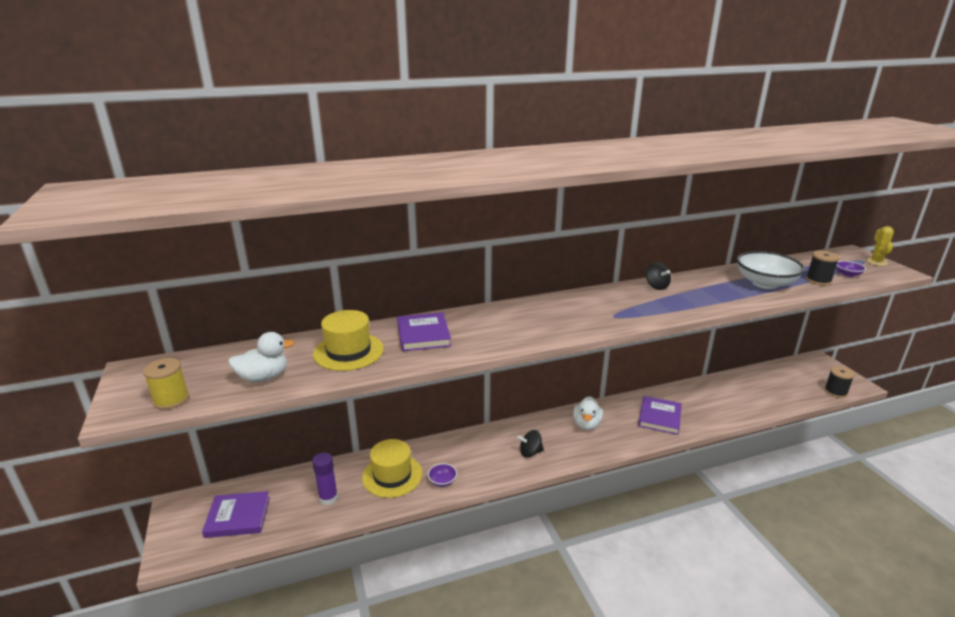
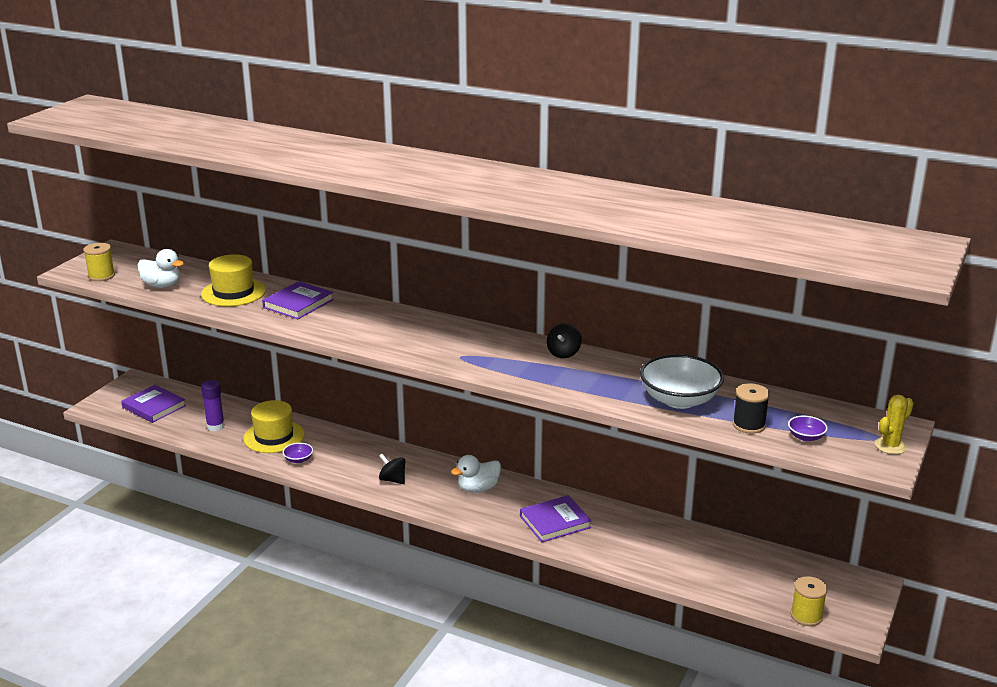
camera: 45 degrees right, 0 degrees up
black spool [824,366,855,398] -> yellow spool [791,576,827,626]

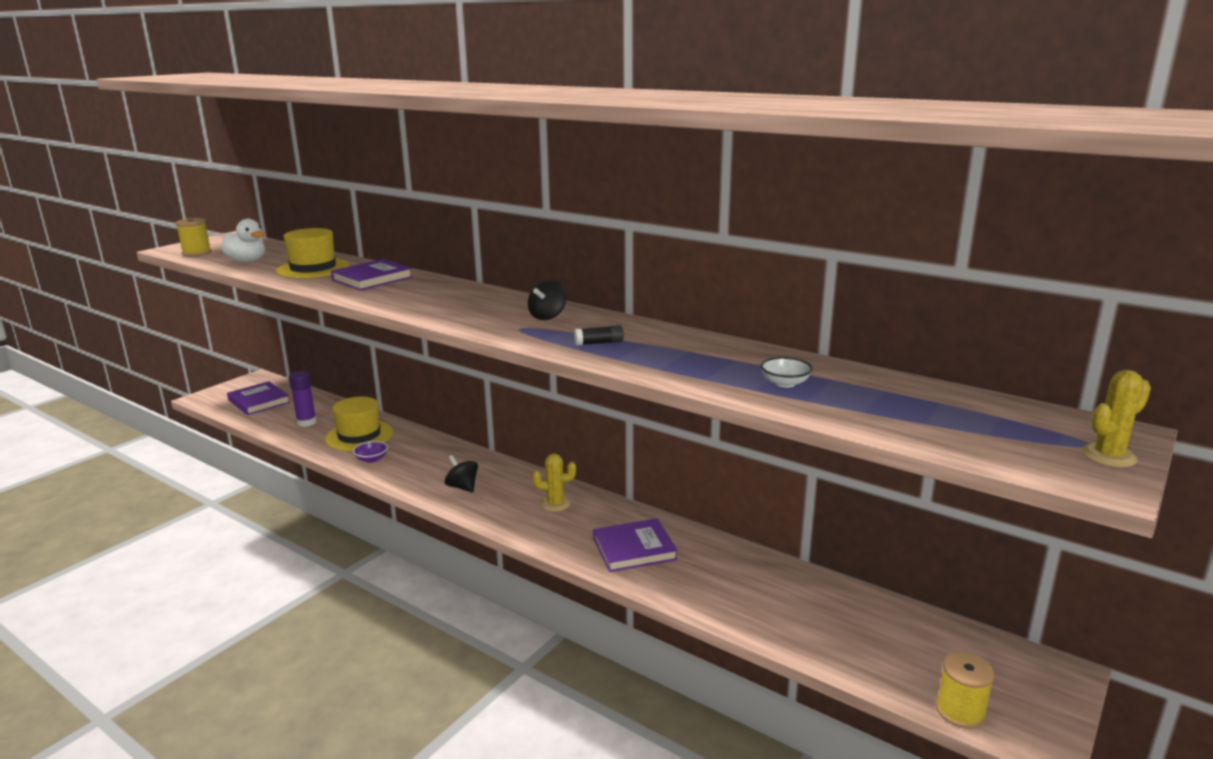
camera: 10 degrees right, 5 degrees down
white duck [451,455,501,493] -> yellow cactus [532,453,576,512]
black spinning top [547,323,582,358] -> black spinning top moved to [528,280,566,320]
white bowl [640,354,724,409] -> white bowl [761,357,813,388], size x0.44
black spool [733,384,770,434] -> none
purple bowl [788,416,828,442] -> none
none -> black glue stick [574,325,624,346]

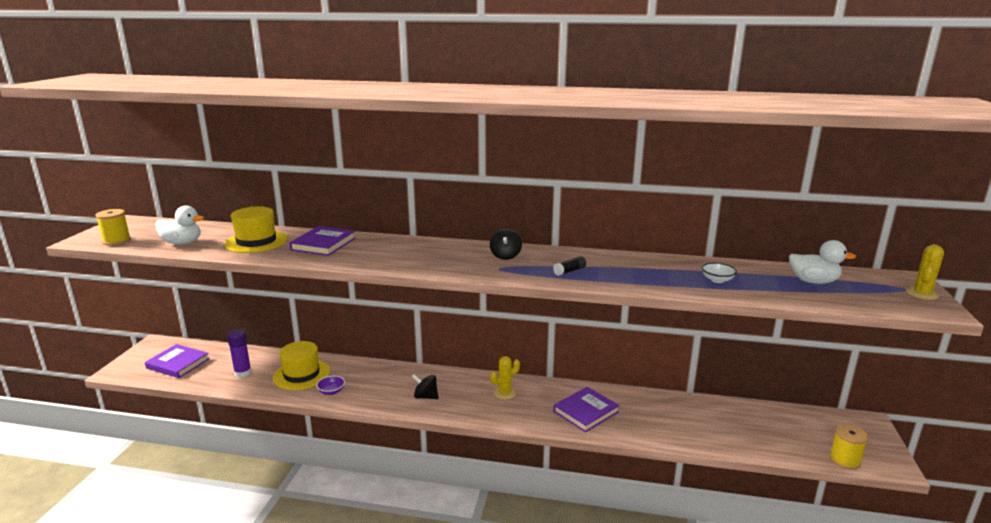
camera: 25 degrees left, 0 degrees up
none -> white duck [789,240,856,284]

